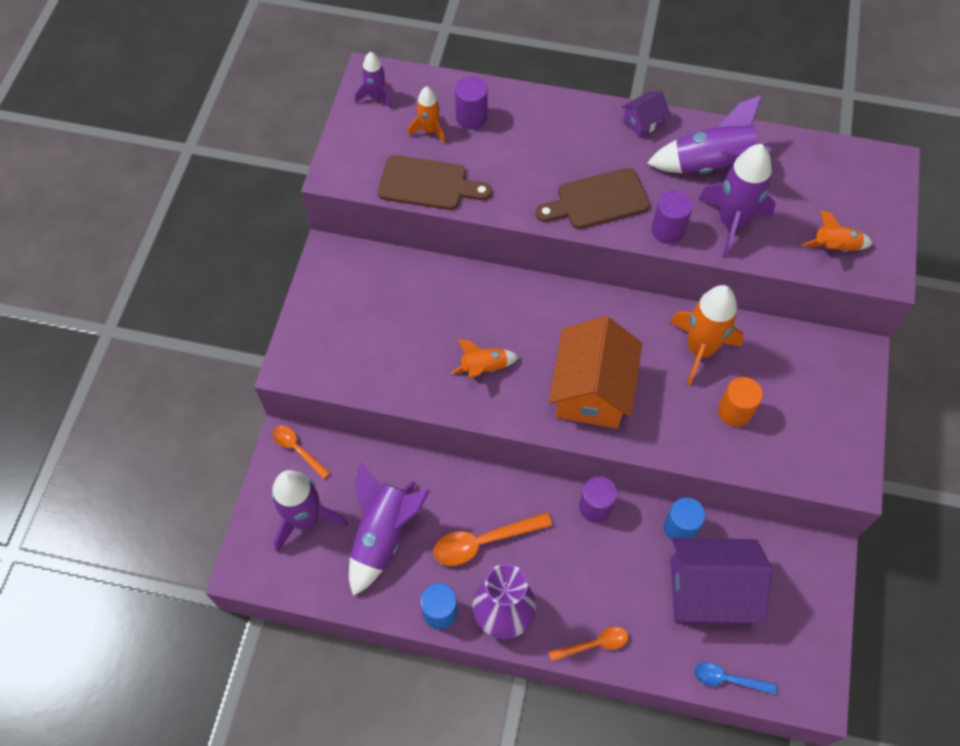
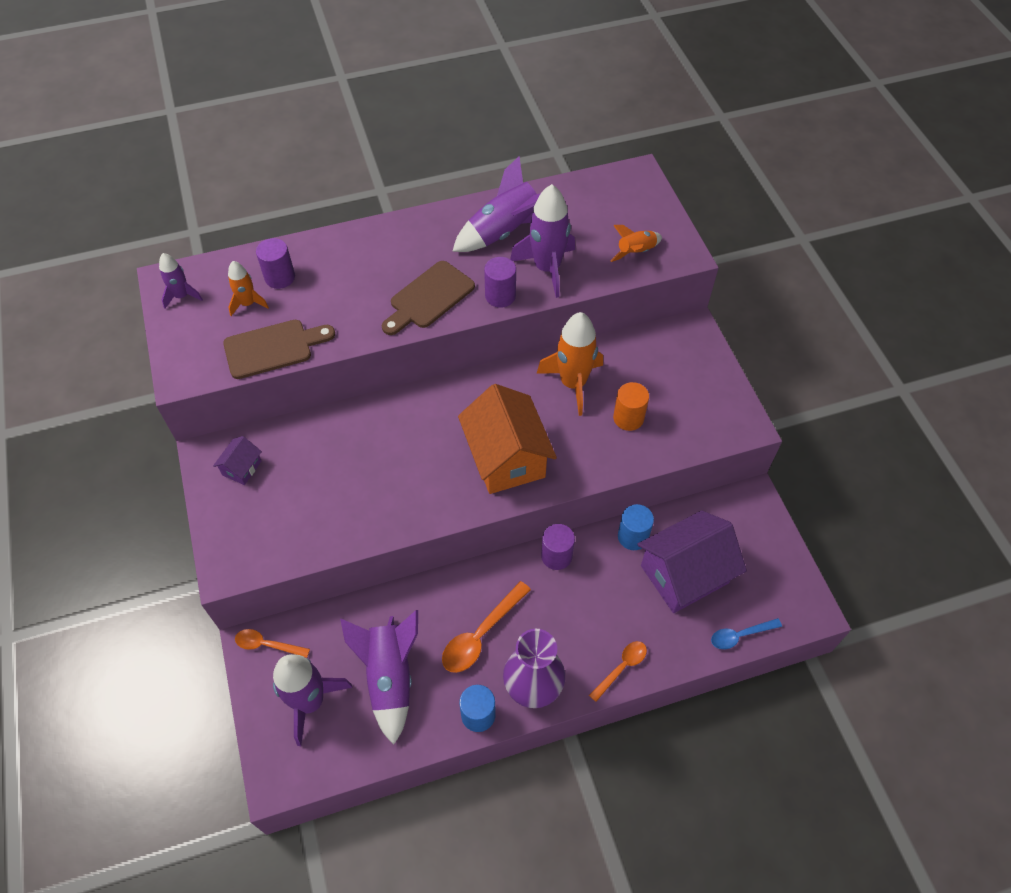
camera: 30 degrees left, 5 degrees down
orange rocket [451,340,519,378] -> none
purple house [622,91,670,138] -> purple house moved to [213,436,262,485]

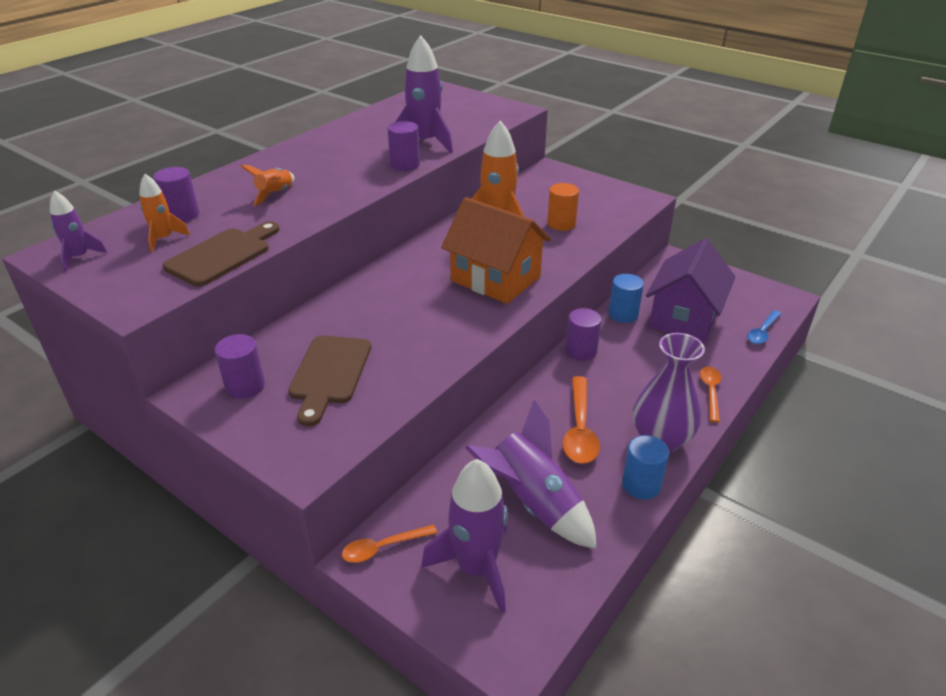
camera: 35 degrees left, 20 degrees down
purple house [213,436,262,485] -> purple cylinder [215,334,265,399]
brown cutting board [382,261,475,335] -> brown cutting board moved to [288,335,371,426]
purple rocket [452,156,541,252] -> none
orange rocket [611,225,662,262] -> orange rocket moved to [241,165,295,206]

